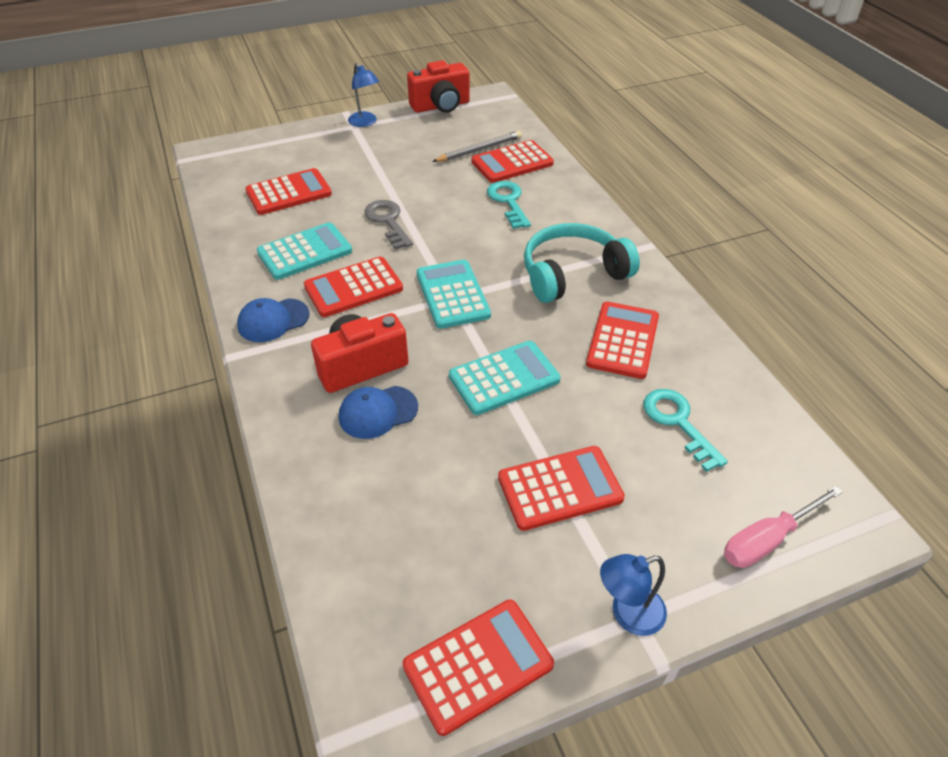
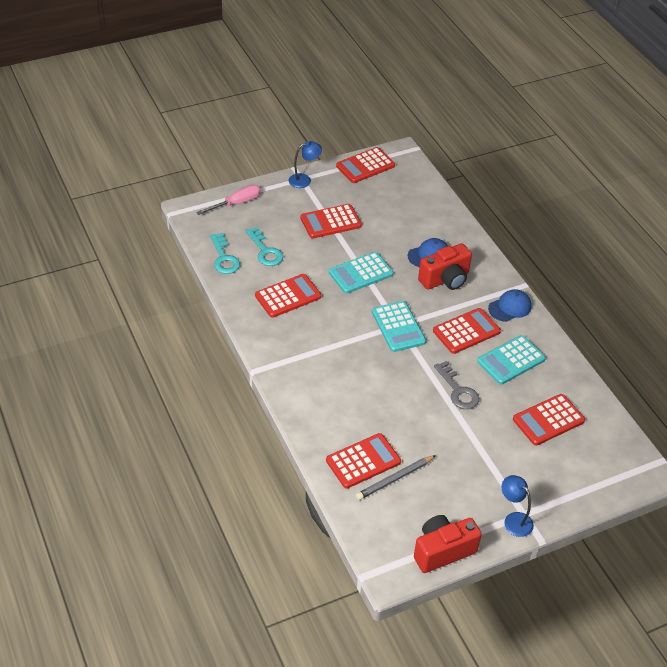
camera: 175 degrees right, 0 degrees up
turquoise key [487,181,531,229] -> turquoise key moved to [210,233,240,274]
turquoise headphones [524,223,640,303] -> none
red calculator [586,301,659,379] -> red calculator turned 135 degrees counterclockwise [255,274,321,318]

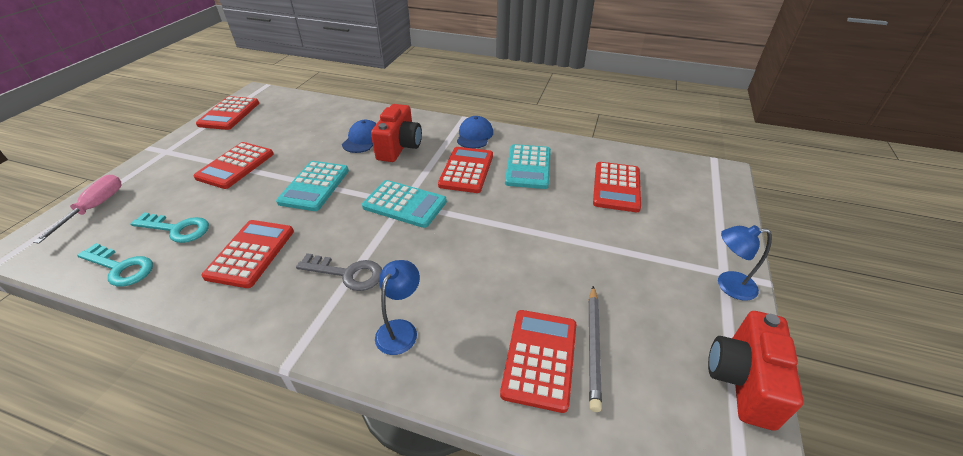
camera: 45 degrees left, 5 degrees down
blue lamp [289,141,322,188] -> blue lamp moved to [375,260,420,355]
grey key [434,361,479,409] -> grey key moved to [296,253,382,291]

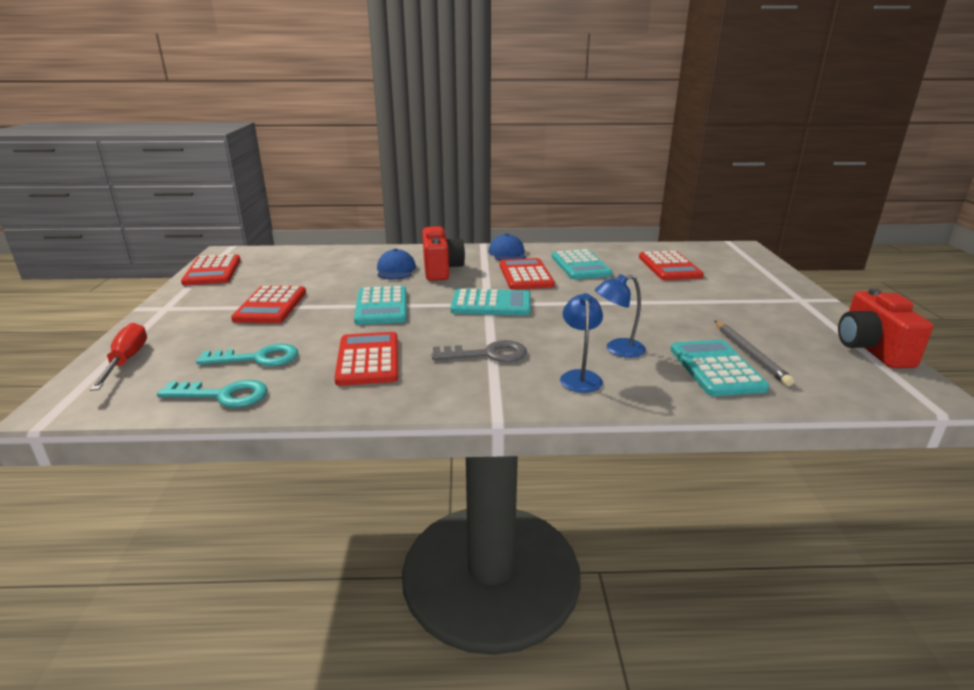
camera: 20 degrees left, 15 degrees down
pink screwdriver [33,175,122,244] -> red screwdriver [90,323,147,391]
red calculator [500,310,576,413] -> turquoise calculator [671,340,769,396]
blue lamp [718,225,772,301] -> blue lamp moved to [595,274,646,358]

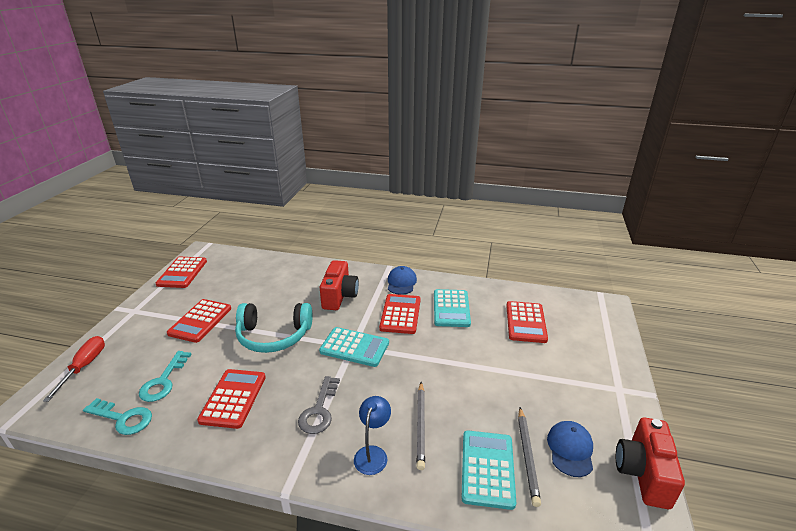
camera: 15 degrees right, 5 degrees up
turquoise key [196,344,298,366] -> turquoise key turned 90 degrees clockwise [139,351,192,402]
turquoise calculator [354,286,407,325] -> turquoise headphones [235,303,312,353]
blue cap [377,249,416,280] -> blue cap moved to [547,421,593,477]
grey key [431,340,527,362] -> grey key turned 90 degrees clockwise [298,376,340,434]
blue lamp [595,274,646,358] -> grey pencil [416,382,425,470]

